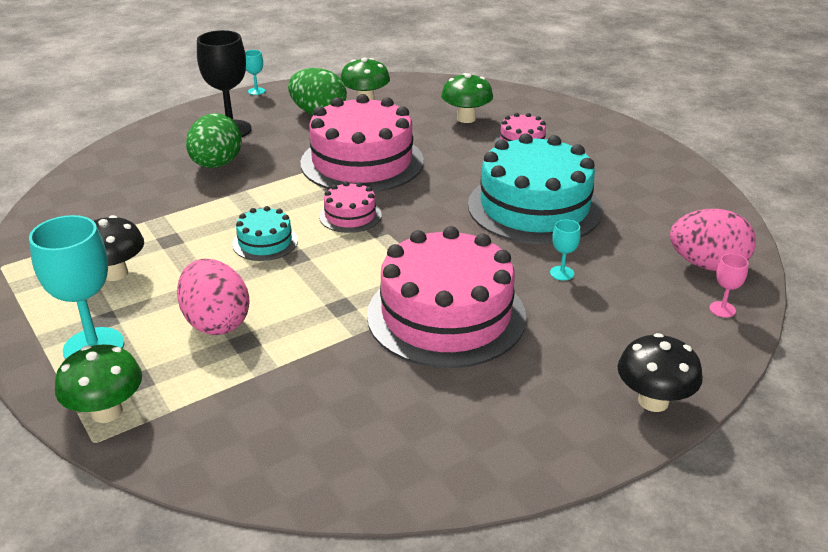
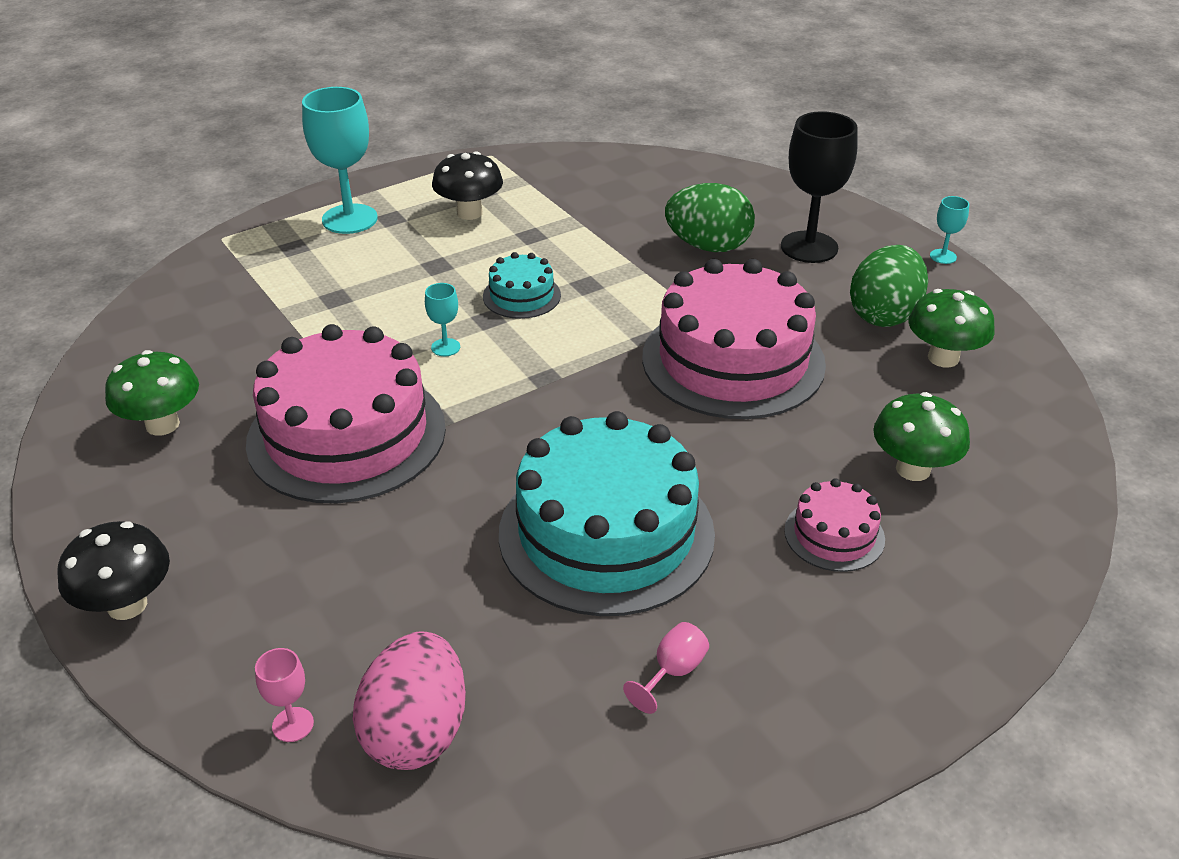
camera: 90 degrees right, 5 degrees up
green mushroom [55,344,142,423] -> green mushroom moved to [105,350,199,436]
pink egg [177,259,250,335] -> none
pink cake [319,181,382,233] -> none
turquoise goblet [550,220,581,281] -> turquoise goblet moved to [425,283,460,356]
none -> pink goblet [623,622,709,714]

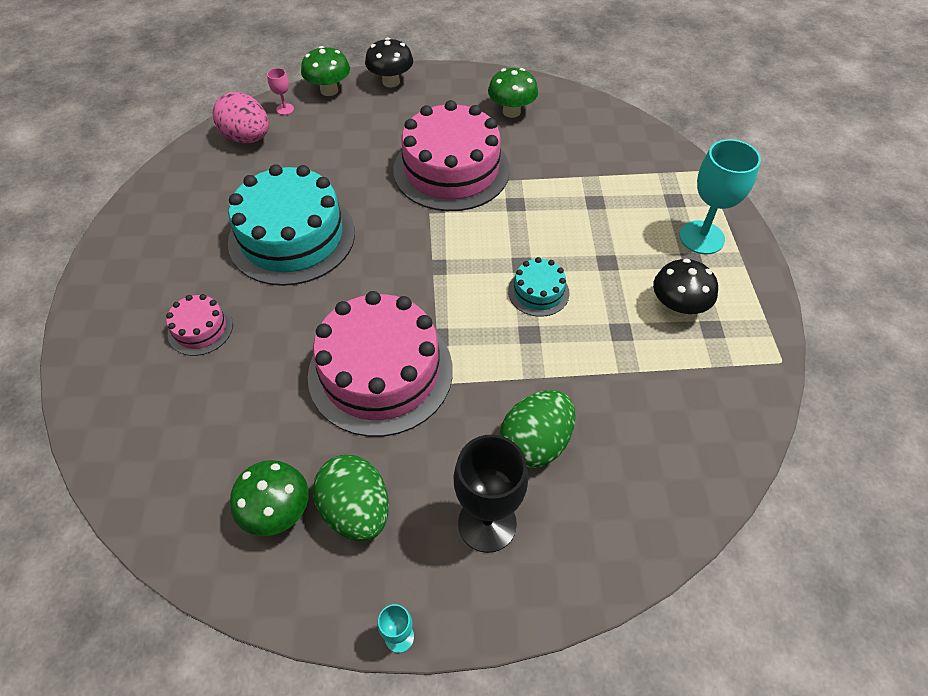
camera: 120 degrees right, 15 degrees up
turquoise goblet [425,283,460,356] -> none
pink goblet [623,622,709,714] -> none
green mushroom [873,392,970,481] -> green mushroom moved to [301,46,350,96]

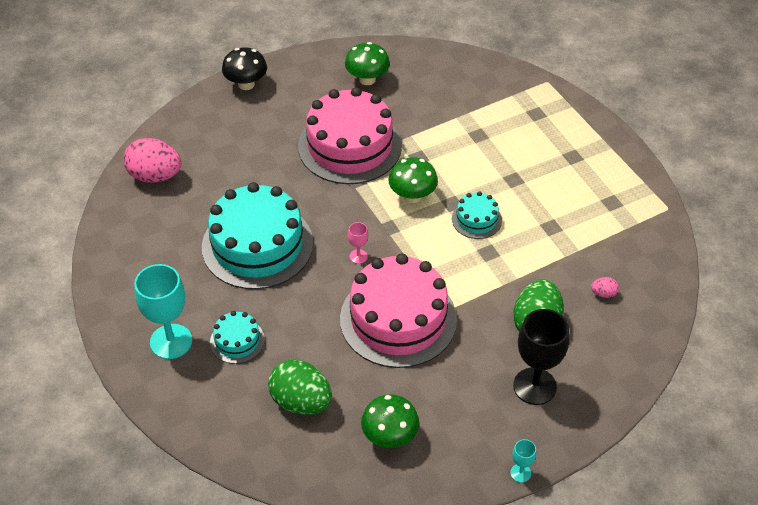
camera: 25 degrees left, 5 degrees down
pink cake [166,294,233,356] -> turquoise cake [210,311,265,364]
pink goblet [267,68,294,115] -> pink goblet moved to [348,222,368,264]
green mushroom [301,46,350,96] -> green mushroom moved to [389,157,438,203]
green egg [313,455,389,542] -> green egg moved to [268,359,332,415]
black mushroom [653,259,718,317] -> none
turquoise goblet [679,139,761,254] -> turquoise goblet moved to [134,264,192,359]
none -> pink egg [591,277,619,298]

